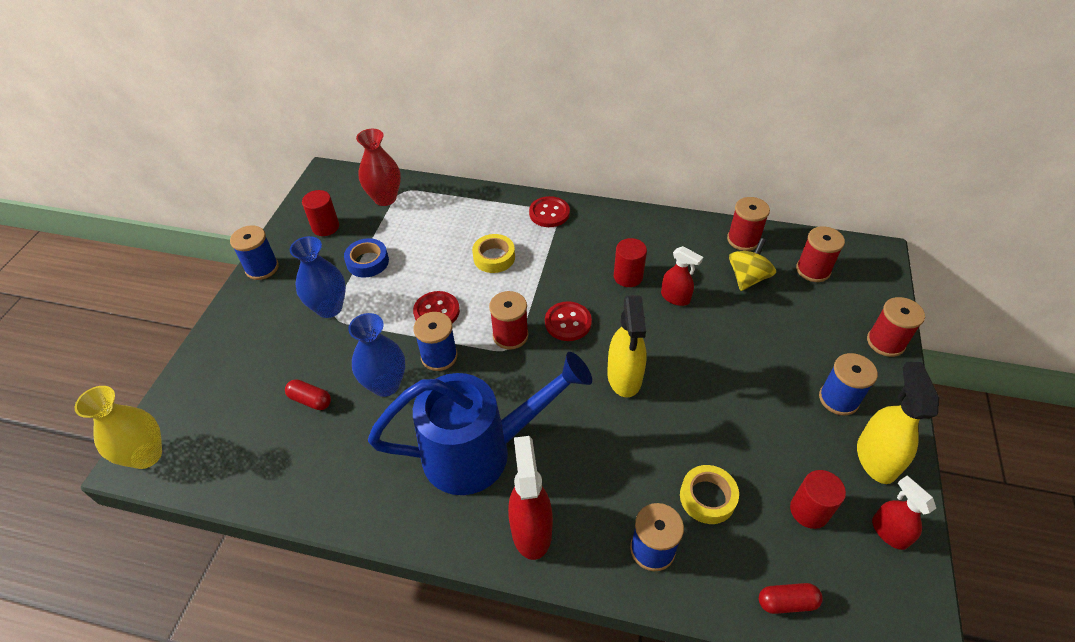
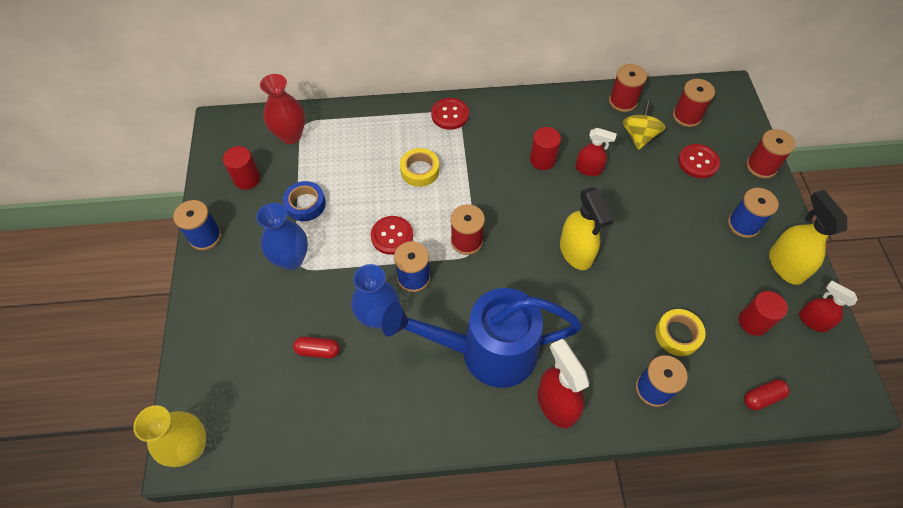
camera: 20 degrees left, 10 degrees up
blue watering can [368,352,592,495] -> blue watering can turned 150 degrees counterclockwise [382,288,582,388]
red button [545,301,592,341] -> red button moved to [678,144,720,178]

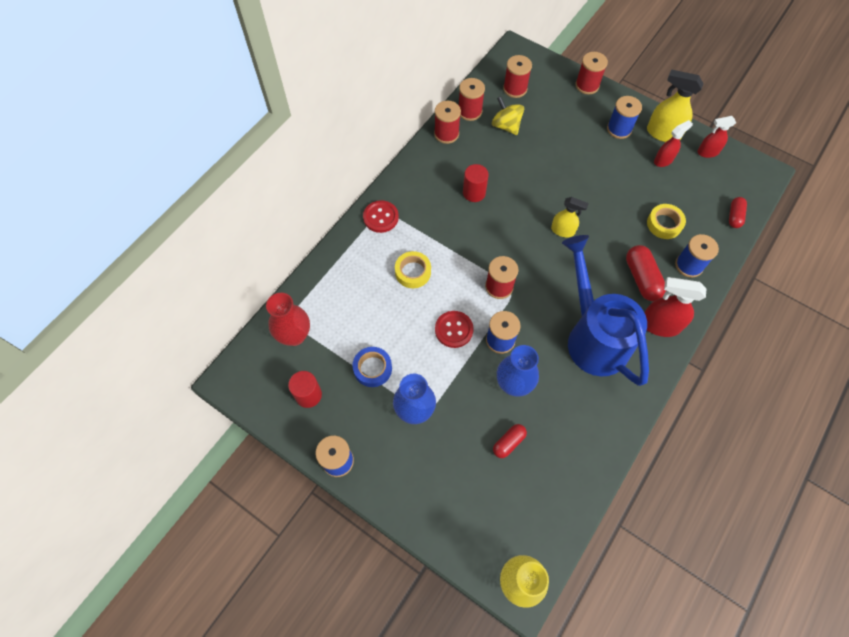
camera: 50 degrees left, 5 degrees up
blue watering can [382,288,582,388] -> blue watering can turned 120 degrees clockwise [562,235,649,386]
yellow spray bottle [560,187,614,270] -> yellow spray bottle [551,197,589,237], size x0.64
red spray bottle [576,128,617,176] -> red spray bottle moved to [654,120,693,167]
red button [678,144,720,178] -> none
red cylinder [739,291,788,336] -> none
none -> red spool [434,101,461,144]
none -> red capsule [626,245,666,301]

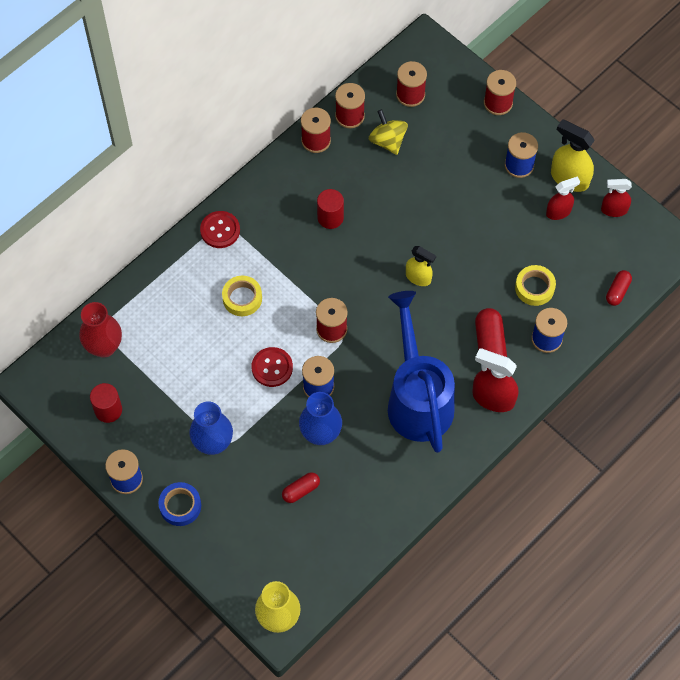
camera: 10 degrees right, 0 degrees up
blue tape [352,347,392,387] -> blue tape moved to [158,482,201,526]

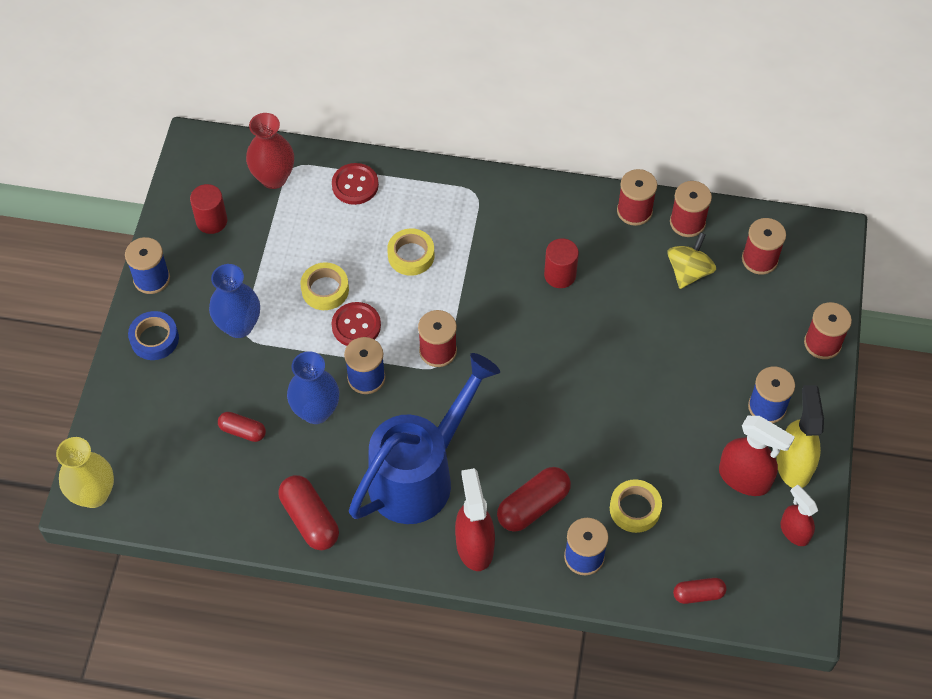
camera: 55 degrees right, 5 degrees down
red button [200,211,240,248] -> red button moved to [332,163,379,205]
yellow spray bottle [406,246,436,286] -> none
red spray bottle [546,176,580,220] -> red spray bottle [719,416,795,496], size x1.56
none -> red capsule [279,475,339,550]
none -> yellow tape [301,262,349,310]

